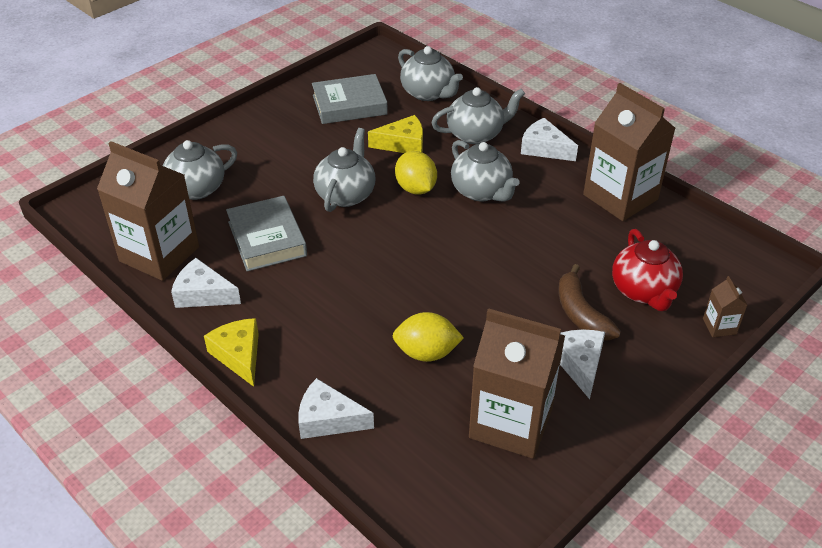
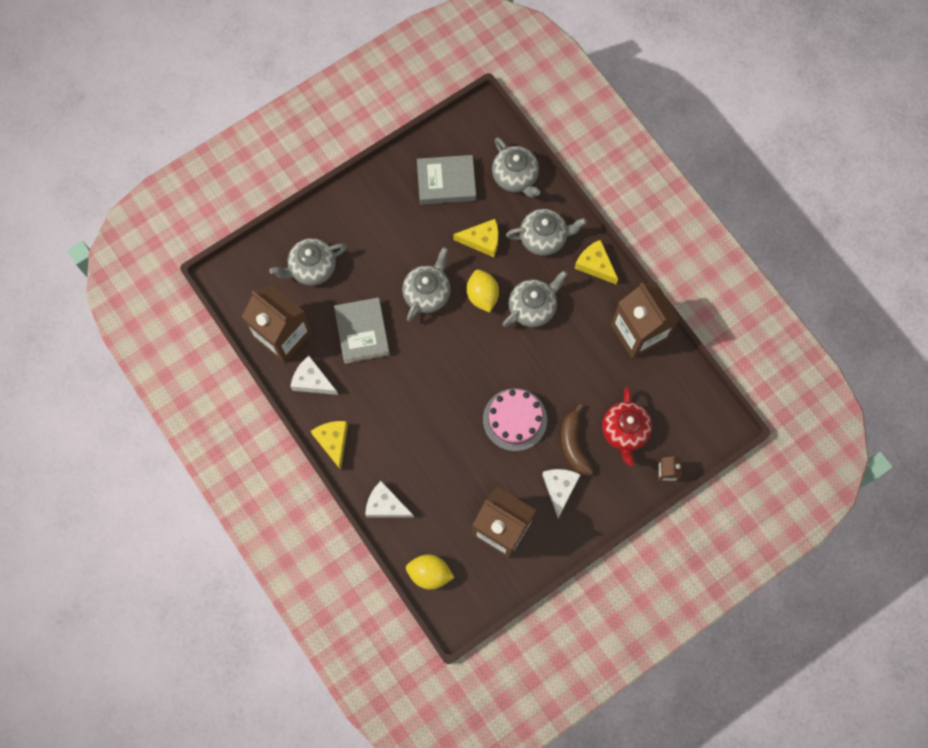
camera: 10 degrees right, 30 degrees up
yellow lemon [392,312,464,362] -> yellow lemon moved to [406,554,455,590]
grey teapot [451,140,520,202] -> grey teapot turned 105 degrees counterclockwise [503,270,568,327]
white cheese [521,118,578,161] -> yellow cheese [574,240,618,284]
none -> pink cake [483,388,547,451]

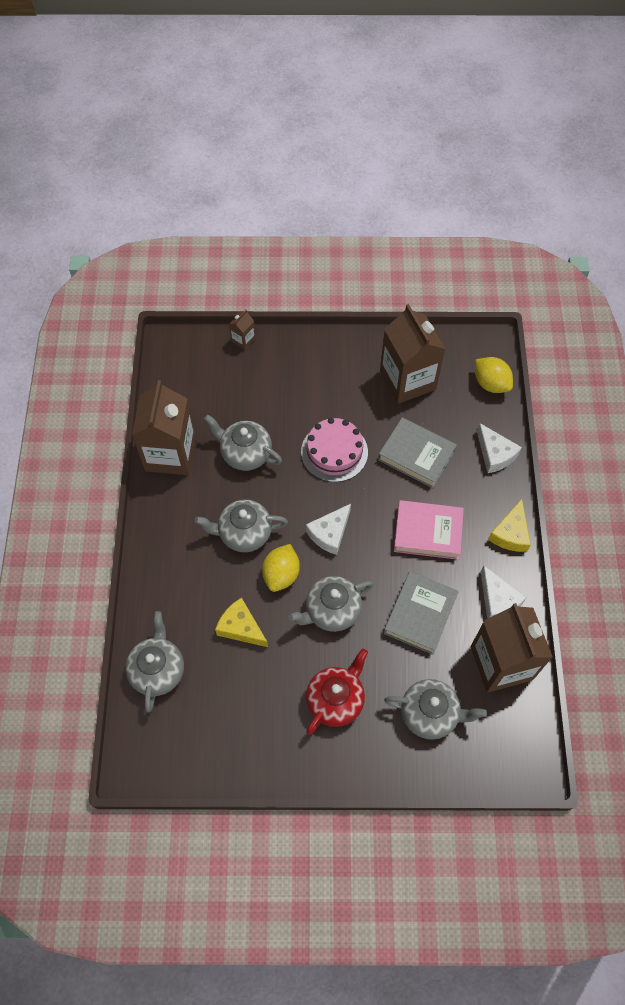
camera: 145 degrees left, 10 degrees down
grey book [417,155,476,204] -> grey book moved to [378,417,457,488]
grey teapot [506,209,587,256] -> grey teapot moved to [204,414,282,471]
white cheese [542,469,581,518] -> white cheese moved to [306,504,351,555]
brown banana [561,404,594,475] -> none
yellow cheese [574,240,618,284] -> none
red teapot [602,387,652,466] -> red teapot moved to [306,649,368,735]
none -> pink book [394,500,464,560]

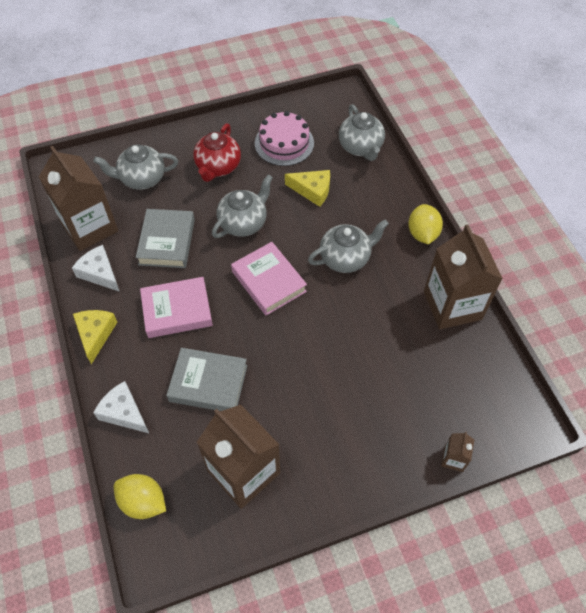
camera: 160 degrees right, 5 degrees down
grey teapot [204,414,282,471] -> none
yellow lemon [262,544,300,592] -> yellow lemon moved to [408,204,443,245]
pink cake [301,418,368,482] -> pink cake moved to [255,111,314,166]
white cheese [306,504,351,555] -> pink book [231,242,307,315]

